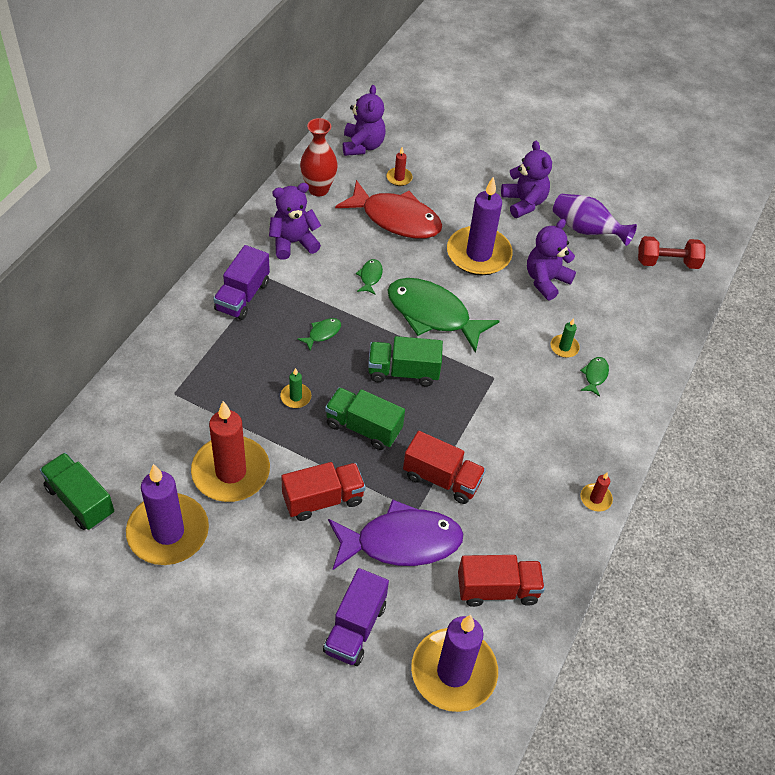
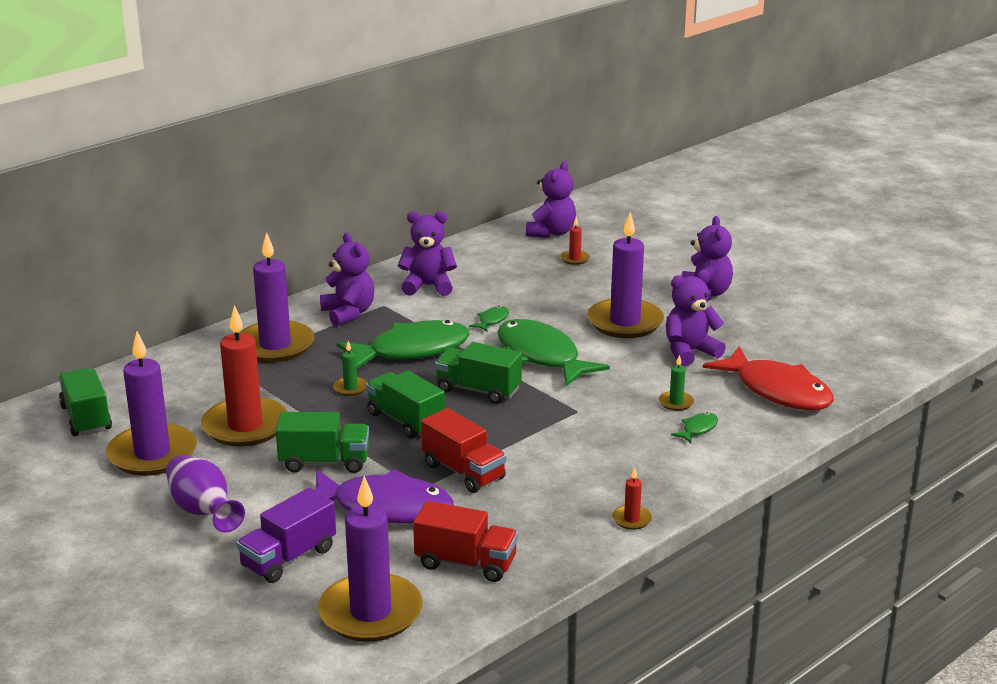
camera: 25 degrees right, 25 degrees down
purple truck [213,245,270,320] -> purple teddy bear [320,233,374,326]
red truck [281,462,366,521] -> green truck [276,412,369,473]
green fish [297,318,341,351] -> green fish [337,320,470,368], size x2.46
red vase [300,118,338,196] -> none
red fish [335,180,443,239] -> red fish moved to [703,347,834,410]
purple vase [553,194,637,246] -> purple vase moved to [166,455,245,533]
red dumbbell [638,236,706,269] -> none
none -> purple candle [239,232,315,362]

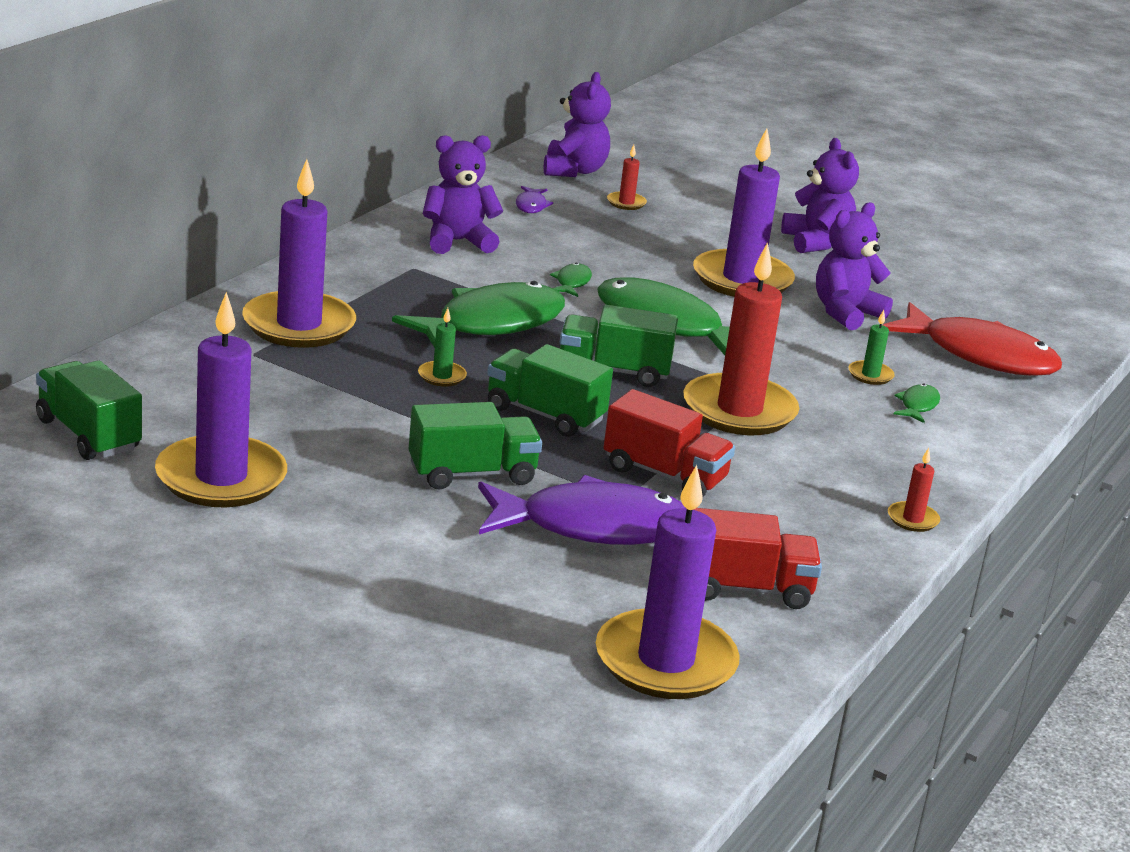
camera: 20 degrees left, 0 degrees up
purple vase [166,455,245,533] -> none
red candle [201,305,287,447] -> red candle moved to [683,242,799,435]
purple truck [237,488,336,583] -> none
purple teddy bear [320,233,374,326] -> none
none -> purple fish [516,186,553,213]

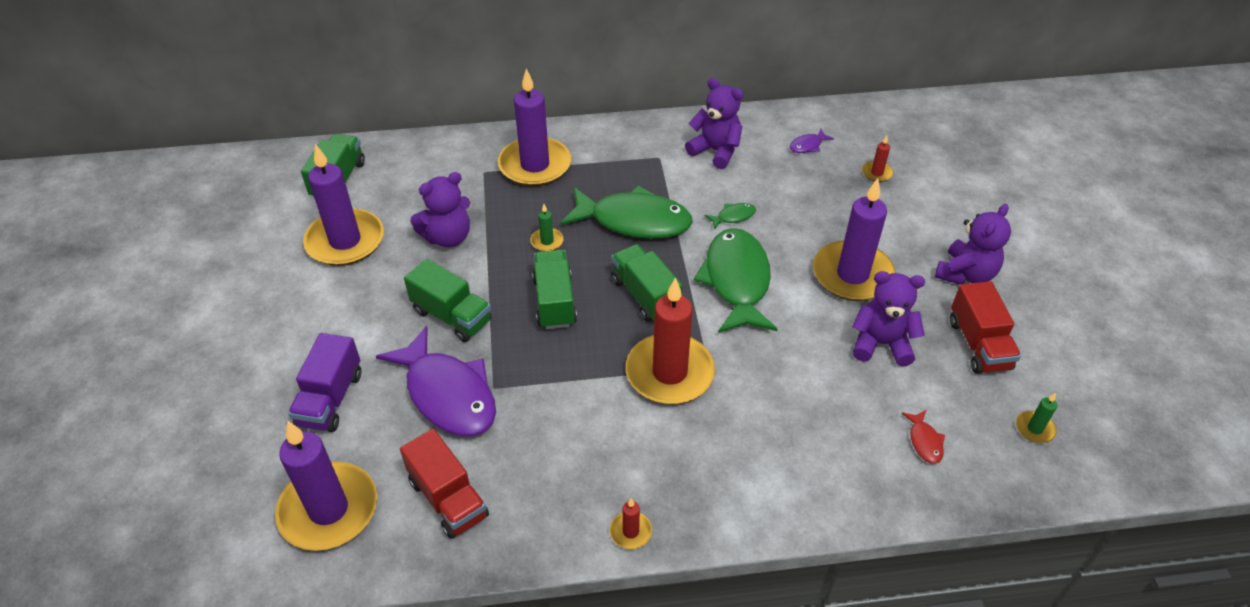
camera: 55 degrees right, 20 degrees up
purple teddy bear [544,72,611,177] -> purple teddy bear moved to [410,172,470,247]
red truck [603,389,735,497] -> red truck moved to [950,281,1021,374]
green candle [848,310,895,385] -> green candle moved to [1016,393,1057,443]
red fish [883,302,1062,376] -> red fish [902,410,945,464], size x0.41
green fish [894,384,940,423] -> none
none -> purple truck [288,333,361,432]

